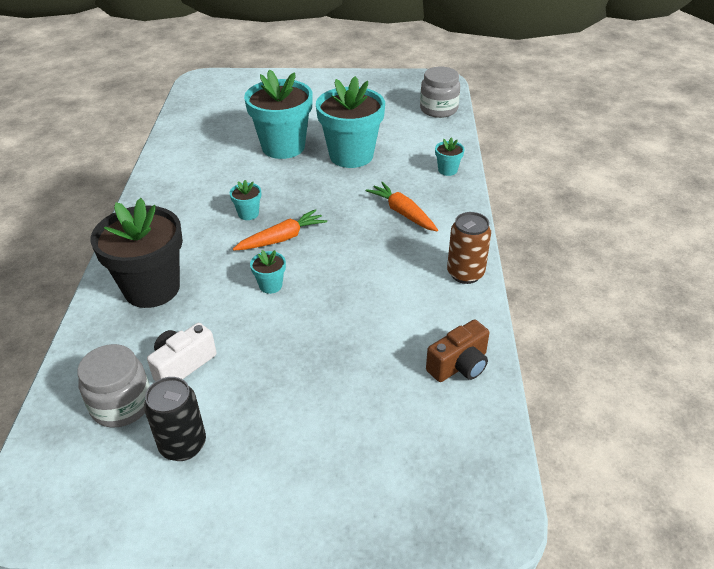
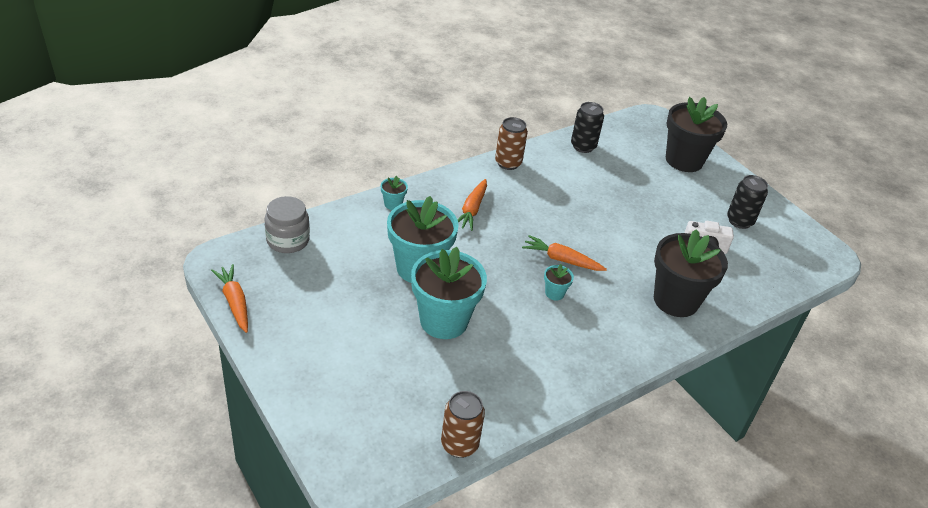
camera: 130 degrees left, 0 degrees up
grey jar [77,344,150,428] -> none
turquoise flower pot [250,250,286,294] -> none
brown camera [426,320,490,382] -> black can [571,102,604,153]
none -> orange carrot [211,264,248,333]
none -> brown can [441,391,485,458]
none -> black flower pot [666,97,727,172]

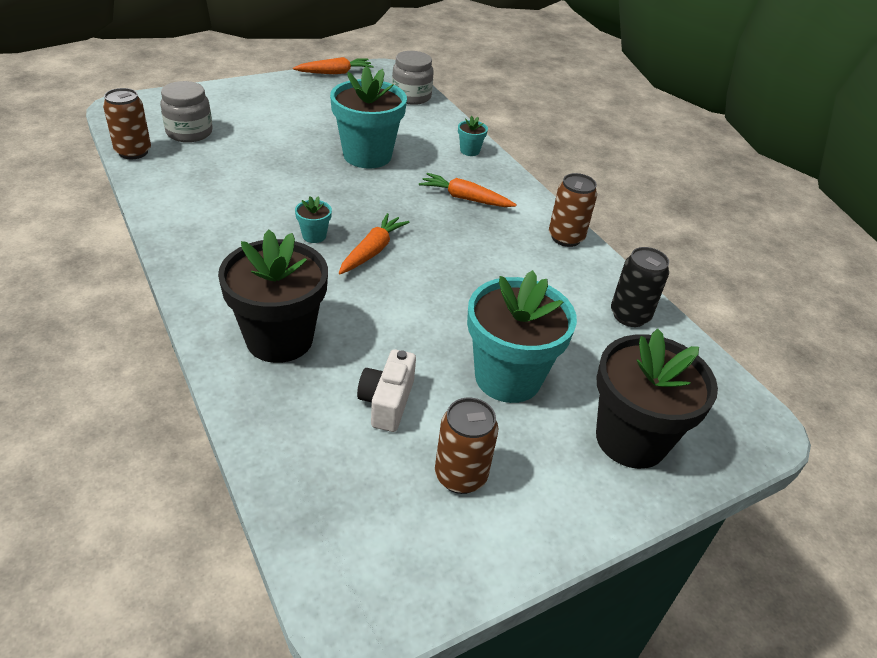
camera: 95 degrees right, 0 degrees up
turquoise flower pot [411,247,487,339] -> turquoise flower pot moved to [467,270,577,403]
black can [727,175,768,229] -> brown can [435,398,498,494]
none -> grey jar [160,81,213,142]

